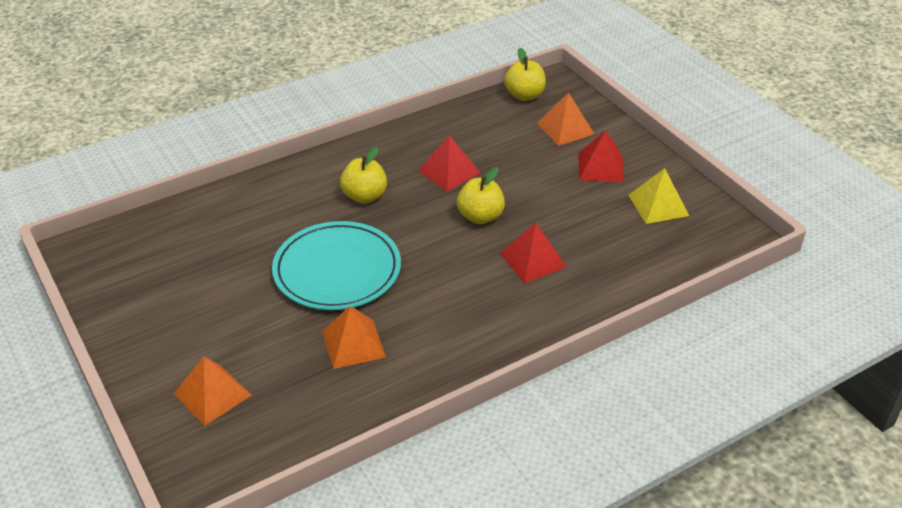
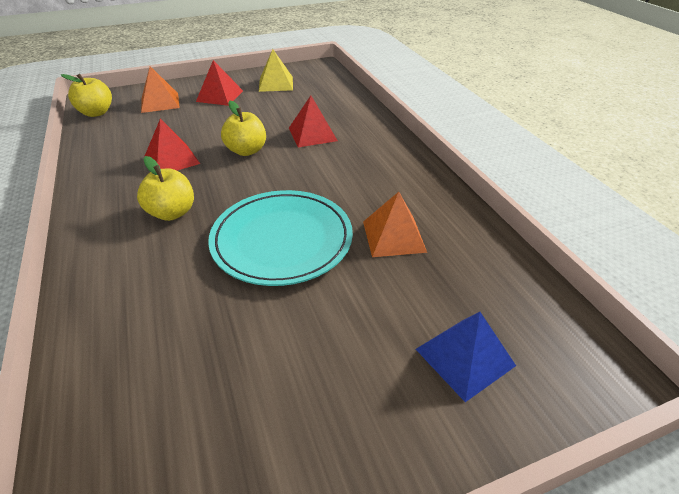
camera: 80 degrees left, 0 degrees up
orange pyramid [174,356,252,425] -> blue pyramid [416,312,516,402]

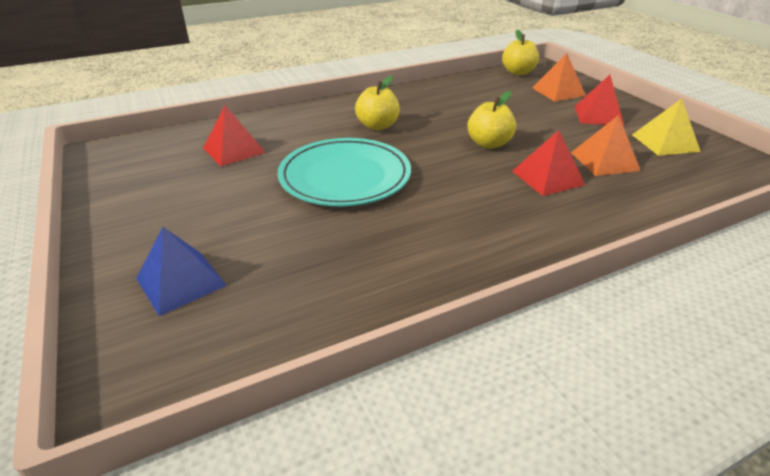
camera: 85 degrees right, 5 degrees down
red pyramid [145,119,200,170] -> red pyramid moved to [203,106,266,166]
orange pyramid [363,192,427,257] -> orange pyramid moved to [571,115,641,176]

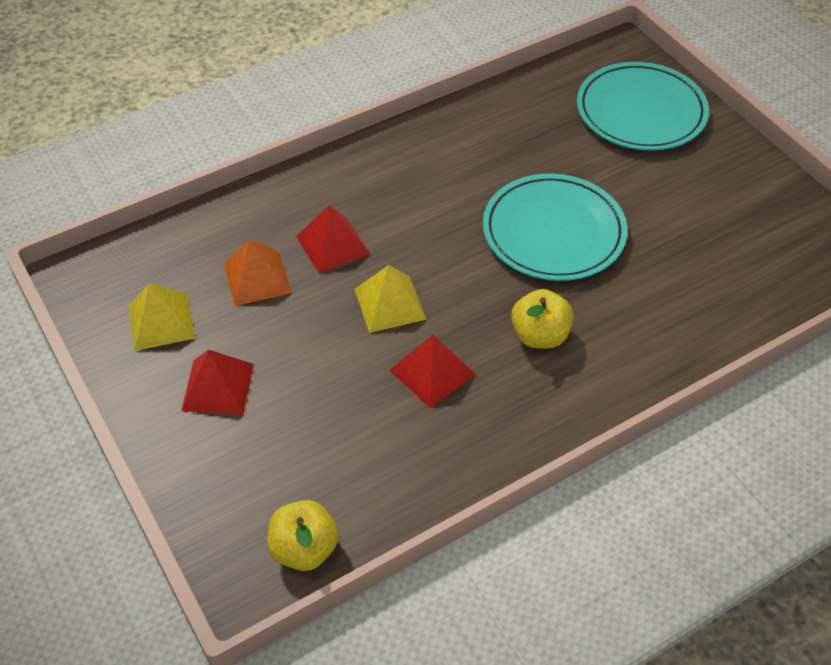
camera: 175 degrees right, 15 degrees up
blue pyramid [136,227,227,316] -> turquoise plate [577,62,709,151]
red pyramid [203,106,266,166] -> red pyramid moved to [389,334,475,408]
yellow apple [468,91,516,149] -> yellow pyramid [355,265,426,333]
orange pyramid [532,53,586,101] -> none

